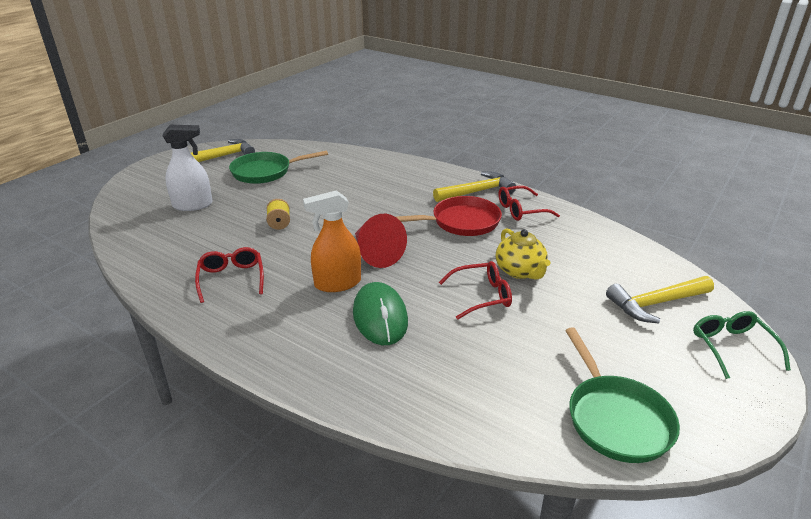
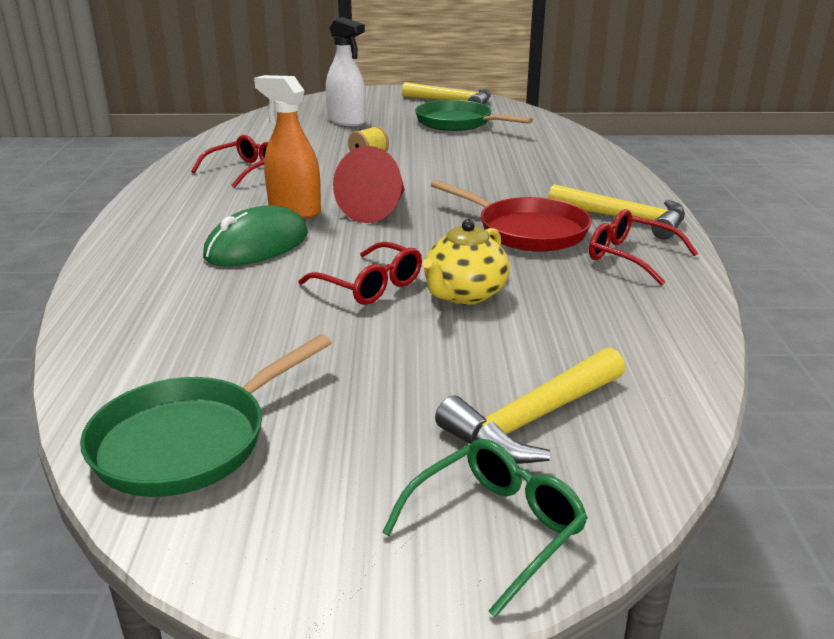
camera: 55 degrees right, 5 degrees down
yellow hammer [606,276,714,324] -> yellow hammer turned 75 degrees counterclockwise [435,347,625,464]

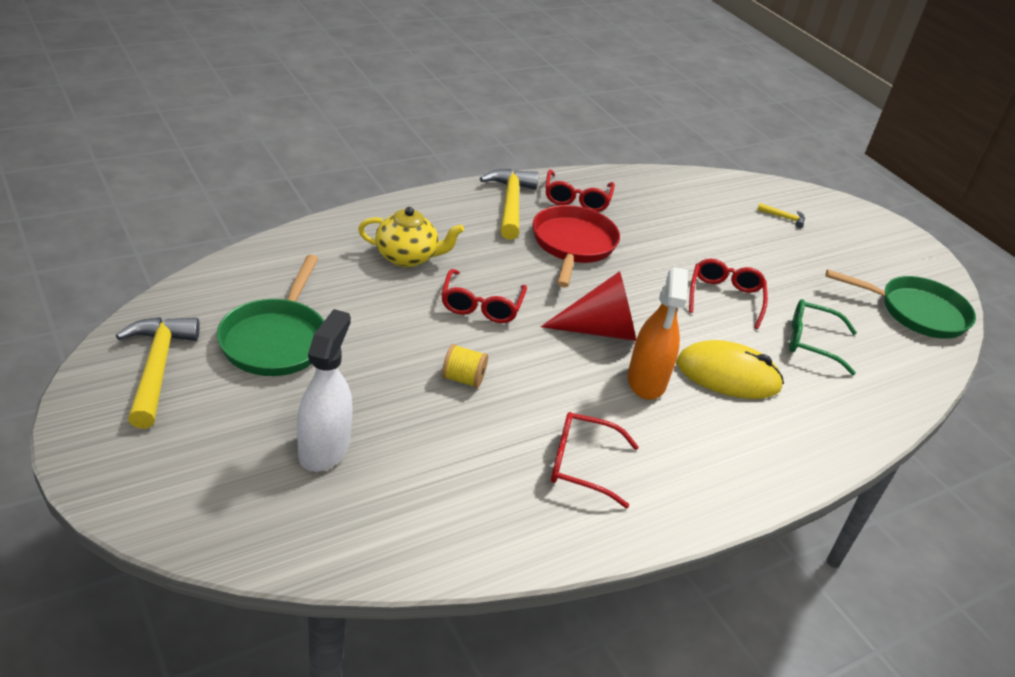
camera: 125 degrees left, 10 degrees up
green mouse [203,205,308,266] -> yellow mouse [677,340,784,399]
green glasses [382,439,588,618] -> green glasses moved to [789,299,857,375]
yellow teapot [423,219,510,305] -> yellow teapot moved to [358,207,464,267]
yellow hammer [435,347,625,464] -> yellow hammer [757,203,805,228], size x0.46
none -> red glasses [441,269,527,323]

